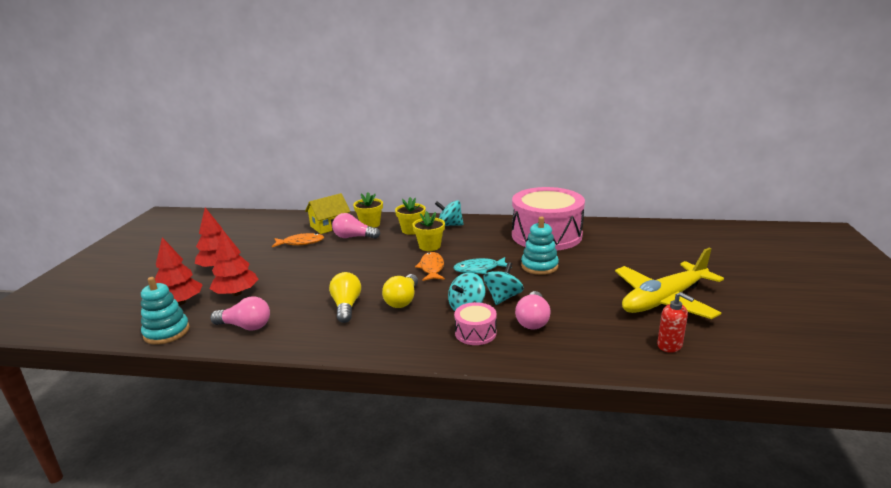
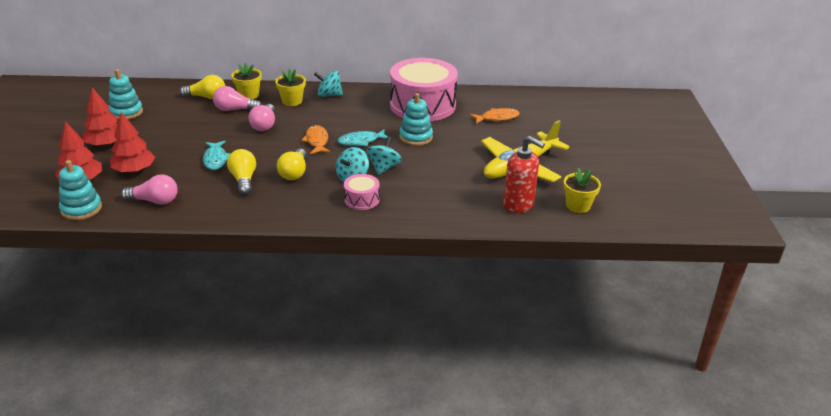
camera: 10 degrees left, 10 degrees up
orange fish [272,233,324,247] -> orange fish moved to [470,108,520,124]
yellow house [305,193,350,234] -> yellow light bulb [180,75,225,99]
yellow flower pot [412,211,445,251] -> yellow flower pot moved to [563,168,601,213]
pink light bulb [515,291,551,329] -> pink light bulb moved to [248,104,275,131]
red soap dispenser [657,292,694,353] -> red soap dispenser [503,136,545,213], size x1.58
none -> turquoise stacking toy [108,69,143,120]
none -> turquoise fish [203,141,230,170]

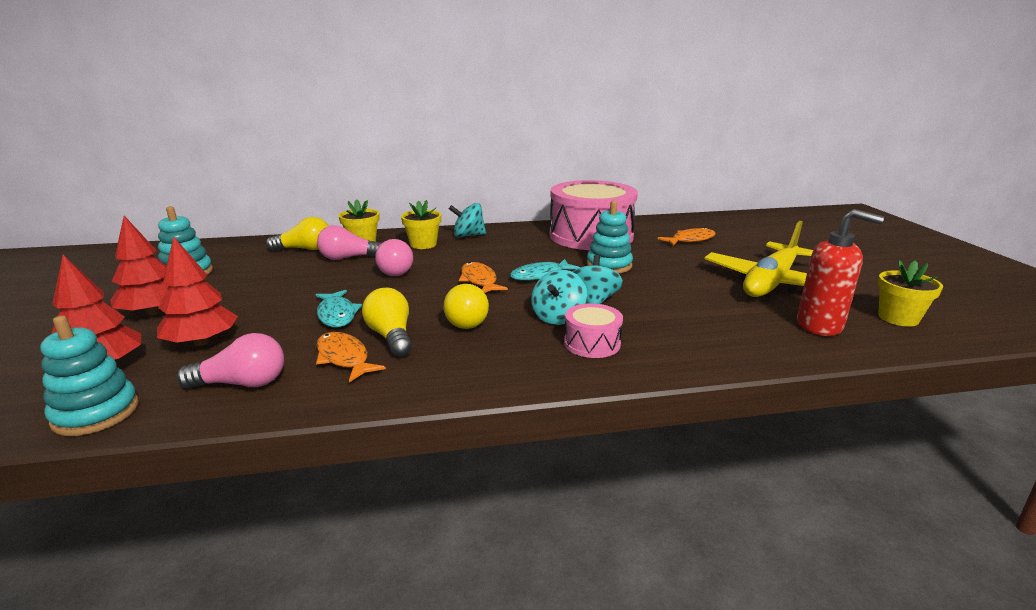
camera: 10 degrees left, 10 degrees down
none -> orange fish [316,332,386,382]

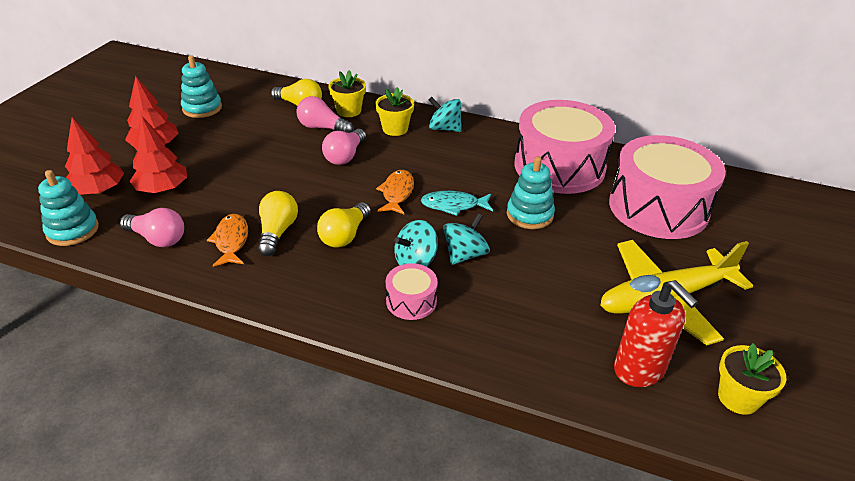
camera: 30 degrees right, 15 degrees up
turquoise fish [316,290,362,328] -> none
orange fish [658,227,716,246] -> pink drum [609,135,726,239]

